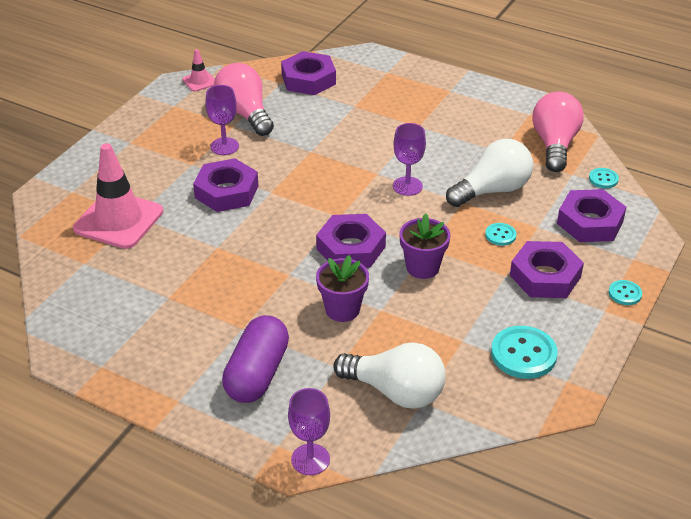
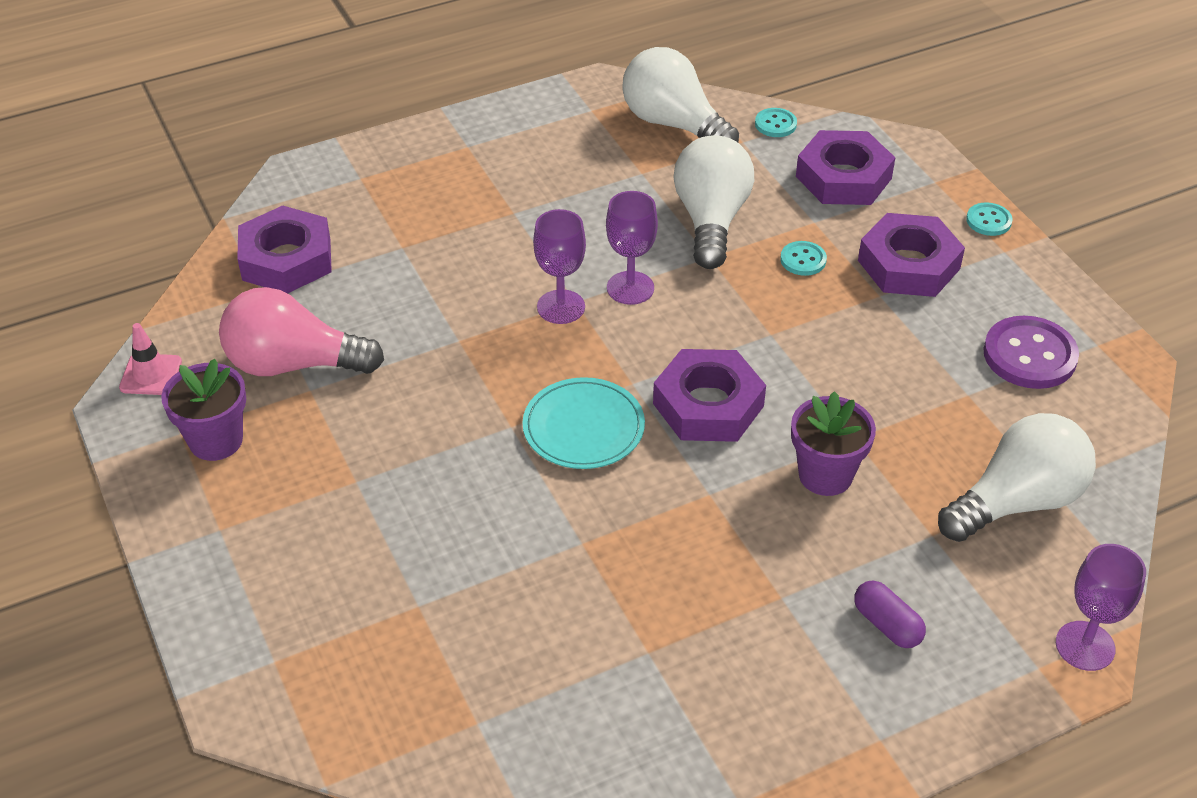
camera: 55 degrees left, 5 degrees up
pink traffic cone [73,143,163,249] -> none
purple nut [193,158,259,212] -> none
purple goblet [205,85,239,155] -> purple goblet moved to [533,209,586,324]
purple capsule [222,315,289,403] -> purple capsule [854,581,926,648], size x0.50
purple flower pot [400,213,450,279] -> purple flower pot moved to [161,358,246,461]
turquoise button [491,326,558,379] -> purple button [983,316,1079,389]
pink light bulb [532,92,584,172] -> white light bulb [622,47,739,142]
none -> turquoise plate [522,377,645,469]

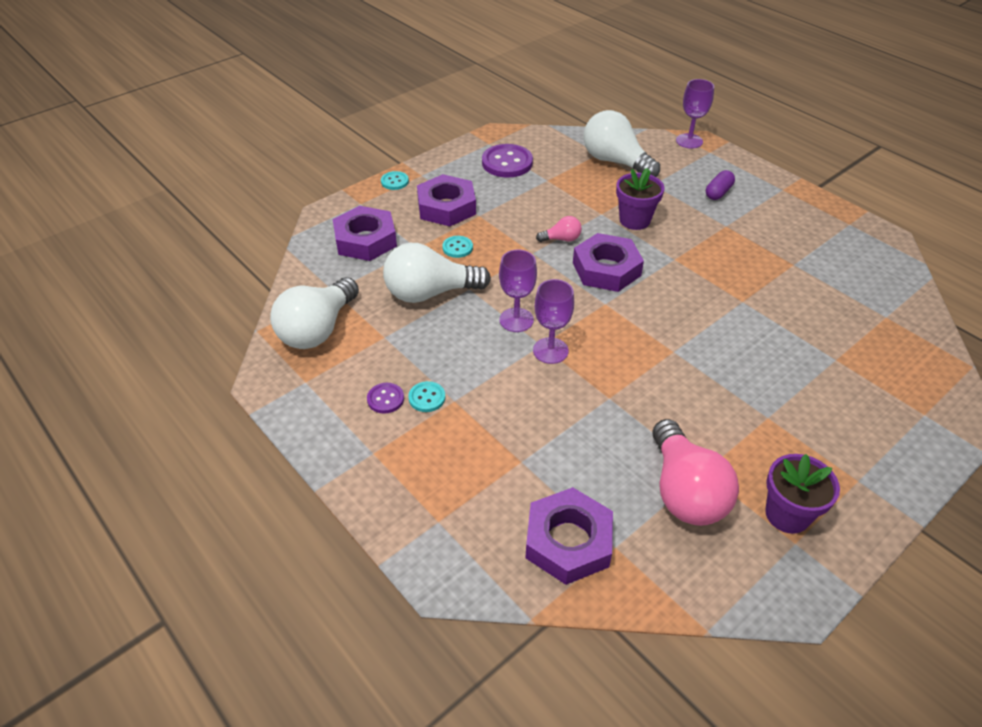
camera: 105 degrees left, 0 degrees up
pink traffic cone [119,323,182,395] -> none
turquoise plate [522,377,645,469] -> none
turquoise button [755,108,797,137] -> turquoise button moved to [408,381,445,412]
none -> purple button [367,383,404,414]
none -> pink light bulb [536,216,582,242]

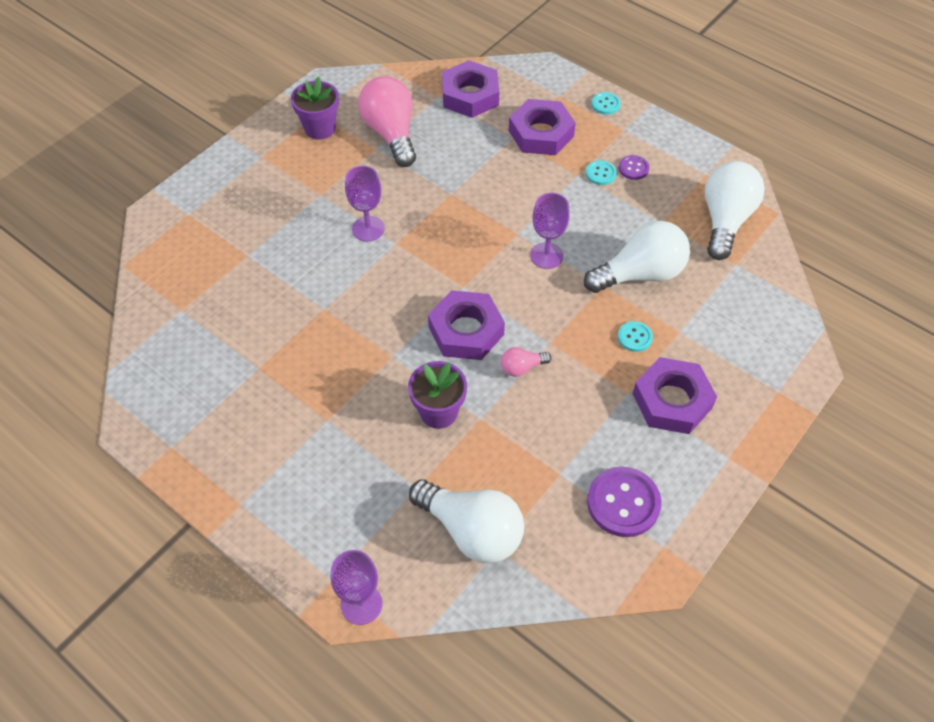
camera: 170 degrees right, 10 degrees up
purple nut [333,206,397,261] -> purple nut moved to [509,99,576,155]
turquoise button [381,171,409,190] -> turquoise button moved to [591,92,621,115]
purple goblet [533,279,574,364] -> purple goblet moved to [345,165,385,242]
purple capsule [706,170,735,200] -> none

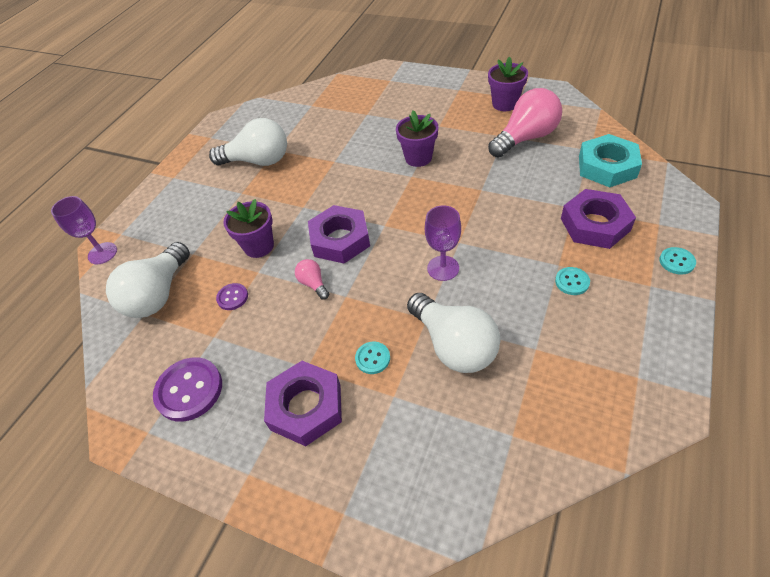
camera: 80 degrees right, 5 degrees down
purple goblet [345,165,385,242] -> purple flower pot [396,110,438,167]
purple nut [442,60,499,118] -> turquoise nut [579,134,642,188]
purple button [619,155,650,180] -> purple button moved to [216,283,248,310]
white light bulb [705,161,765,260] -> white light bulb moved to [209,118,287,166]

